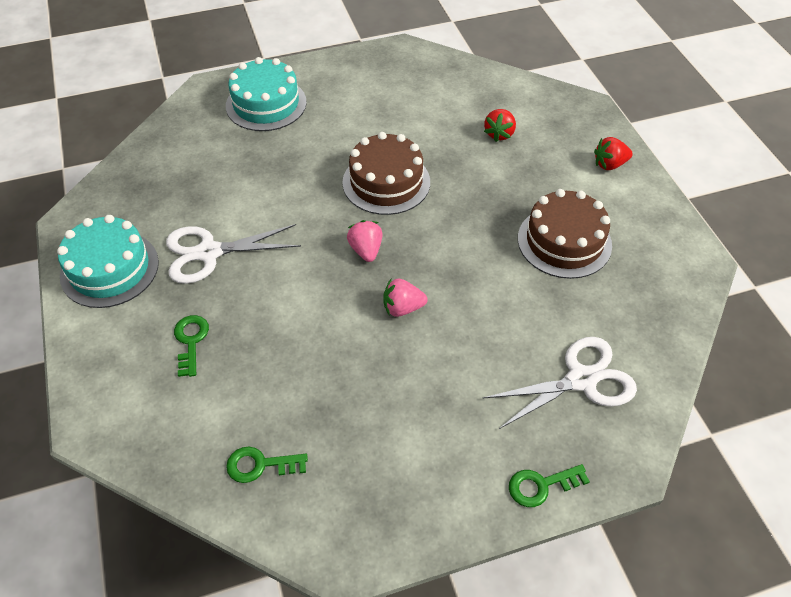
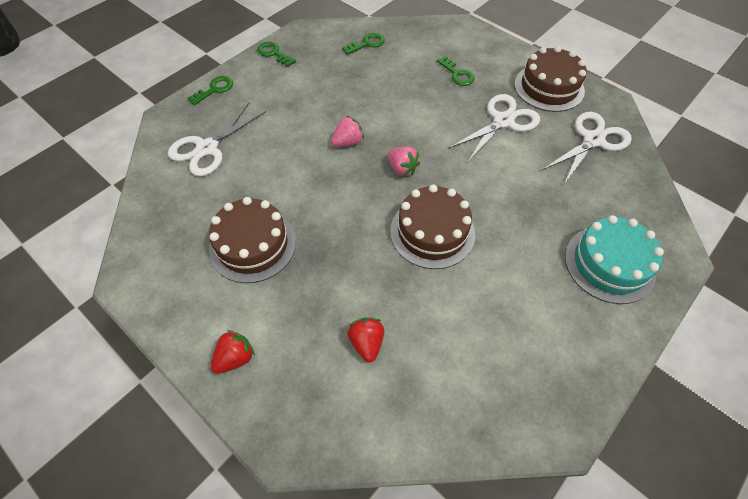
camera: 150 degrees right, 5 degrees up
turquoise cake [57,215,159,308] -> brown cake [514,46,587,112]
none -> green key [257,42,296,67]
none -> white scissors [542,112,632,184]

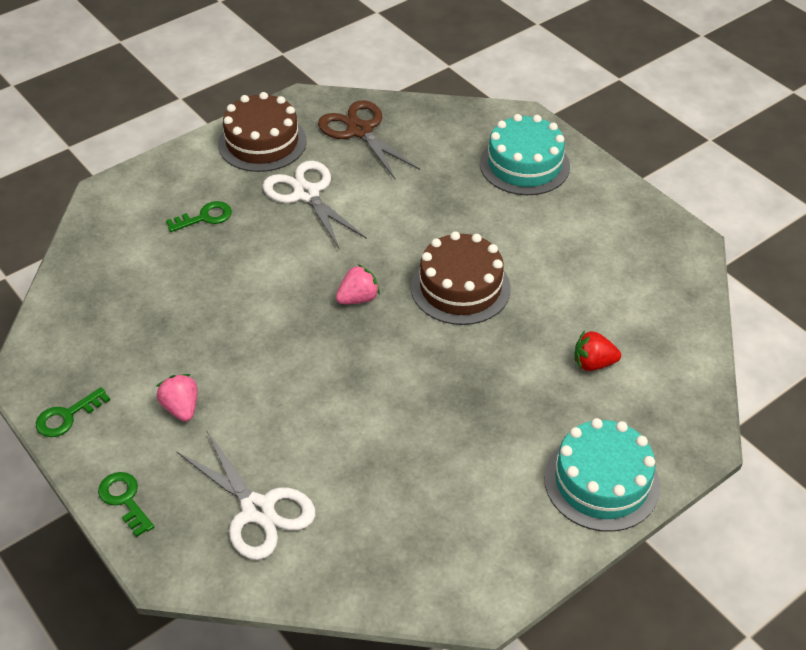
camera: 80 degrees left, 10 degrees down
brown cake [209,197,296,283] -> none
red strawberry [211,330,255,374] -> turquoise cake [544,418,660,532]
pink strawberry [331,116,364,147] -> pink strawberry moved to [157,374,198,422]
green key [342,33,385,55] -> none
white scissors [542,112,632,184] -> brown scissors [318,100,420,179]

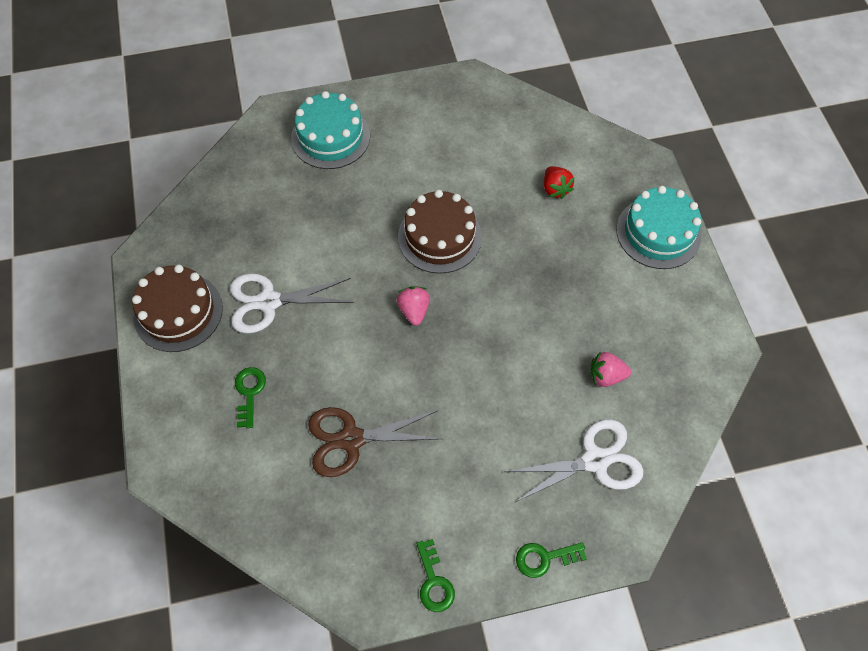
camera: 65 degrees left, 15 degrees up
pink strawberry [157,374,198,422] -> pink strawberry moved to [590,351,631,387]
brown scissors [318,100,420,179] -> brown scissors moved to [308,407,443,477]
red strawberry [574,331,621,371] -> red strawberry turned 45 degrees counterclockwise [544,166,575,199]

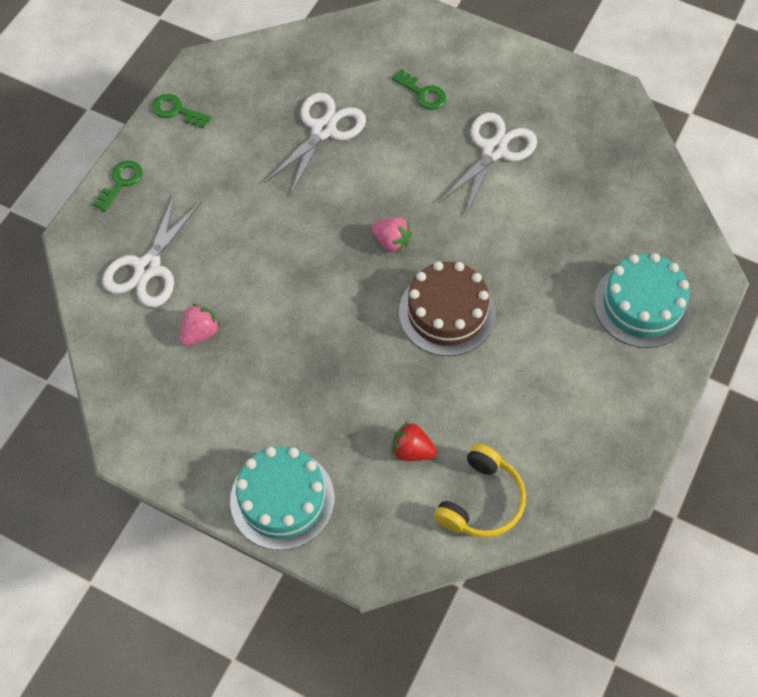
camera: 130 degrees right, 0 degrees up
brown cake [132,264,223,352] -> none
brown scissors [308,407,443,477] -> white scissors [265,92,366,196]
none -> yellow headphones [434,444,526,538]

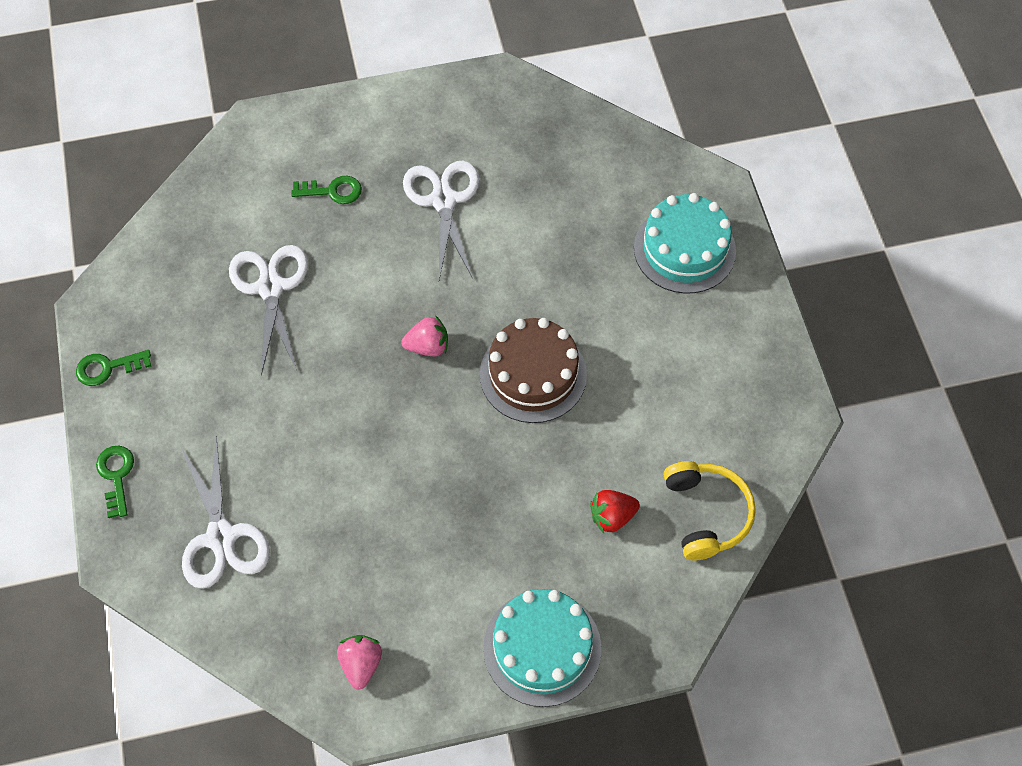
camera: 40 degrees left, 0 degrees up
pink strawberry [179,304,220,346] -> pink strawberry moved to [337,635,382,690]

